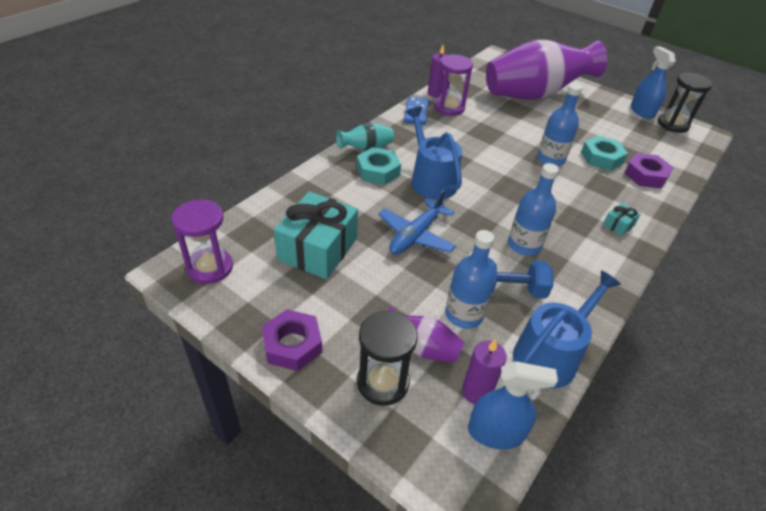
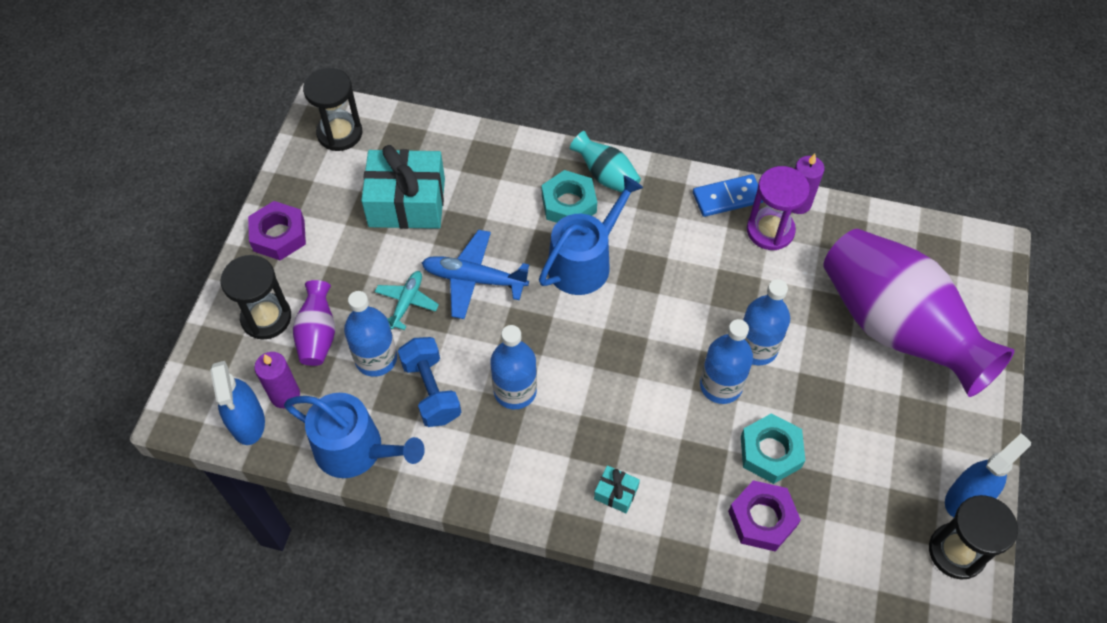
camera: 70 degrees right, 15 degrees up
purple hourglass [172,200,233,284] -> black hourglass [303,68,362,151]
none -> turquoise plane [375,271,439,330]
none -> blue bottle [743,279,790,365]

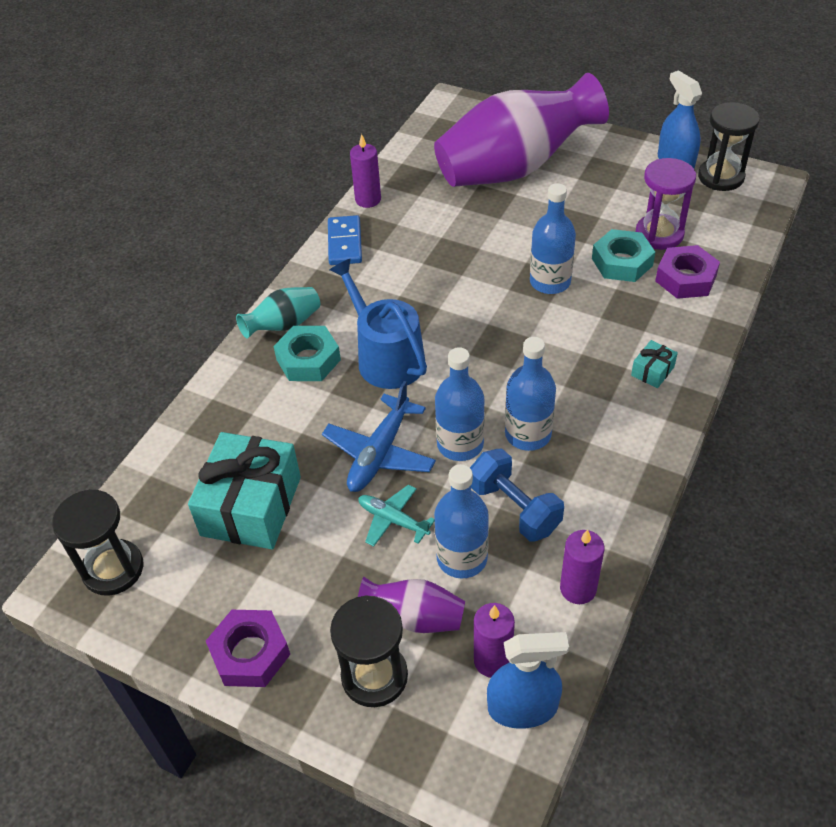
camera: 75 degrees left, 10 degrees down
blue watering can [284,393,425,478] -> purple candle [560,529,604,604]
blue dumbbell [398,337,461,427] -> blue dumbbell turned 60 degrees clockwise [470,448,564,542]
blue bottle [743,279,790,365] -> blue bottle moved to [435,347,485,461]
purple hourglass [747,166,810,250] -> purple hourglass moved to [636,158,696,250]

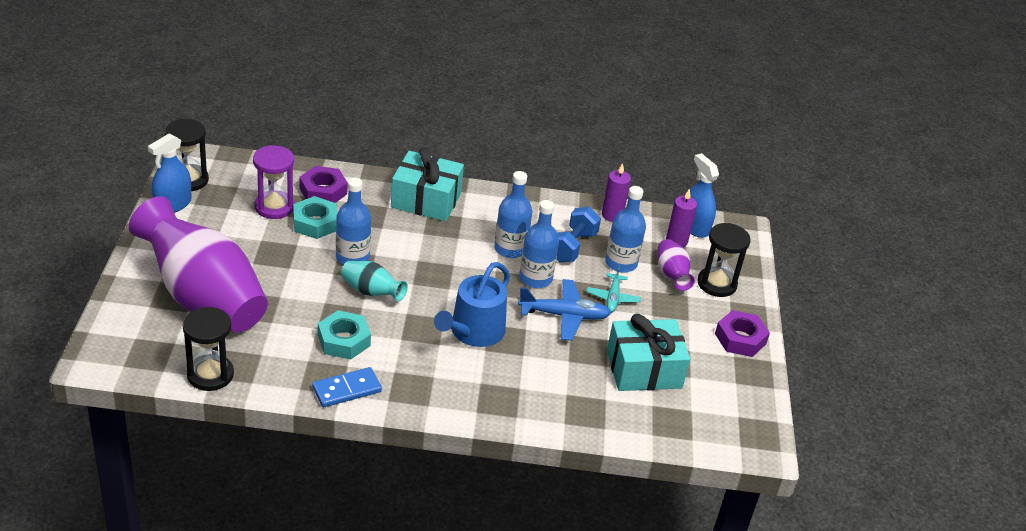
camera: 120 degrees left, 10 degrees down
black hourglass [52,489,143,596] -> black hourglass moved to [183,307,234,391]
turquoise vase [236,287,320,338] -> turquoise vase moved to [341,261,408,301]
turquoise nut [274,326,341,381] -> turquoise nut moved to [318,310,371,359]
purple candle [350,134,381,208] -> none
turquoise gift [631,340,678,388] -> turquoise gift [391,147,464,221], size x2.34

